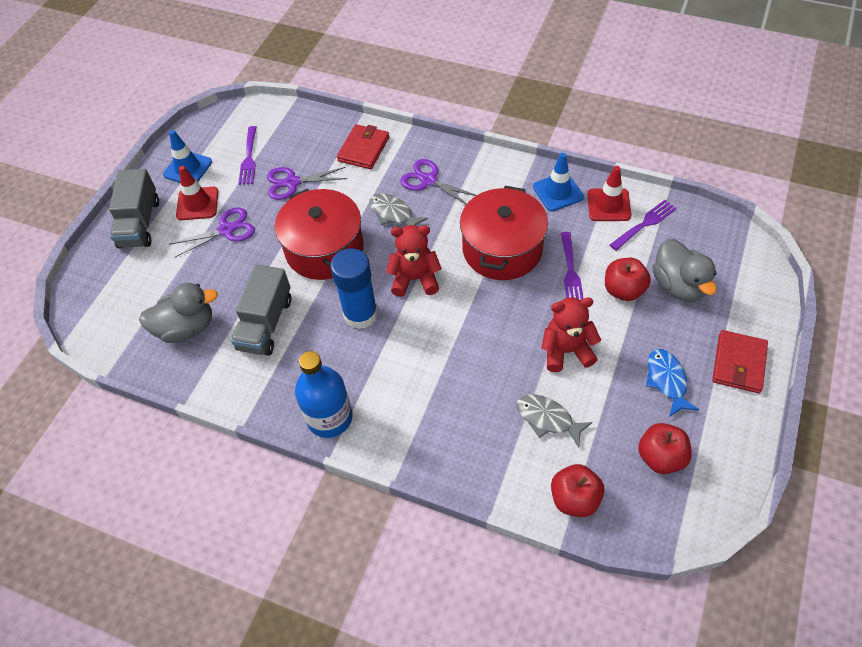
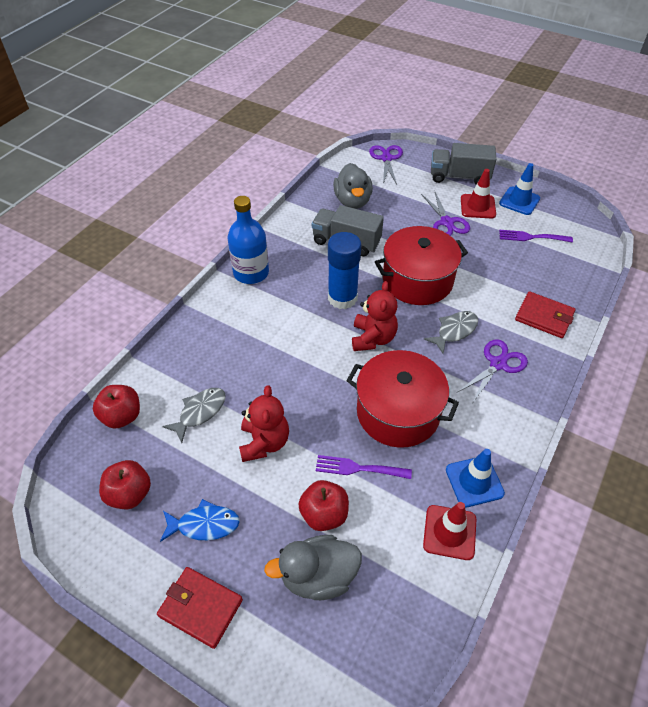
camera: 95 degrees right, 5 degrees down
purple scissors [267,167,347,200] -> purple scissors moved to [369,145,403,184]
purple fork [610,200,677,251] -> none

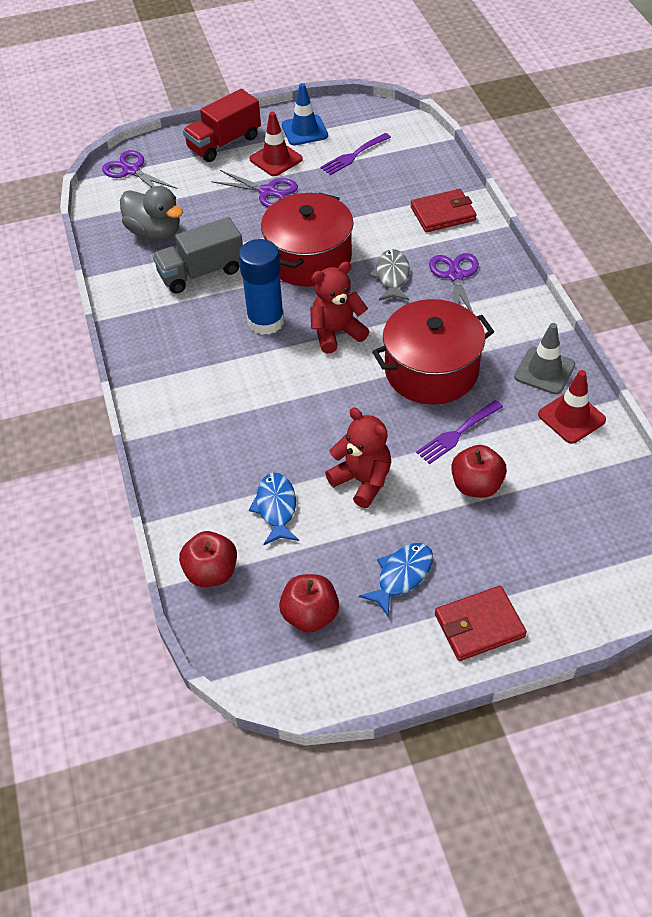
camera: 45 degrees left, 0 degrees up
grey fish [162,388,226,443] -> blue fish [249,473,299,545]
blue bottle [228,196,269,284] -> none
grey duck [264,535,362,600] -> none
red teddy bear [352,281,398,351] -> red teddy bear turned 75 degrees counterclockwise [310,262,370,354]
grey truck [431,143,496,184] -> red truck [183,89,261,162]
blue traffic cone [446,449,505,507] -> grey traffic cone [514,323,575,394]

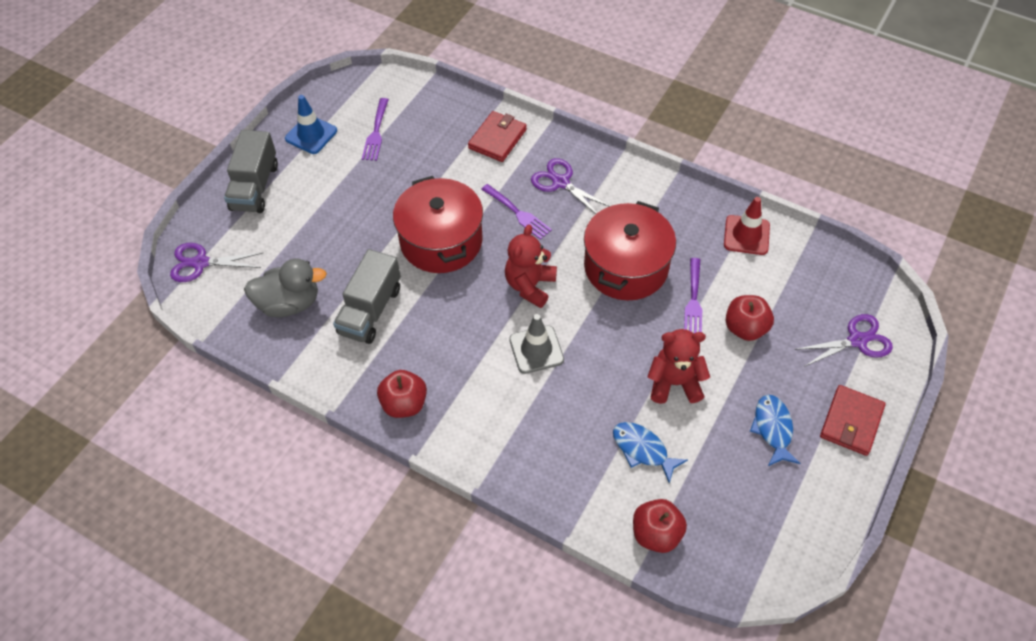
camera: 45 degrees left, 5 degrees up
red truck [183,89,261,162] -> grey truck [224,130,278,213]
purple scissors [212,170,298,208] -> purple scissors moved to [794,314,893,367]
blue glue stick [239,239,284,335] -> none
red traffic cone [250,112,303,176] -> none
red apple [279,574,339,633] -> red apple moved to [377,370,427,418]
grey fish [369,249,410,301] -> purple fork [481,184,552,240]
grey traffic cone [514,323,575,394] -> grey traffic cone moved to [509,314,564,374]

